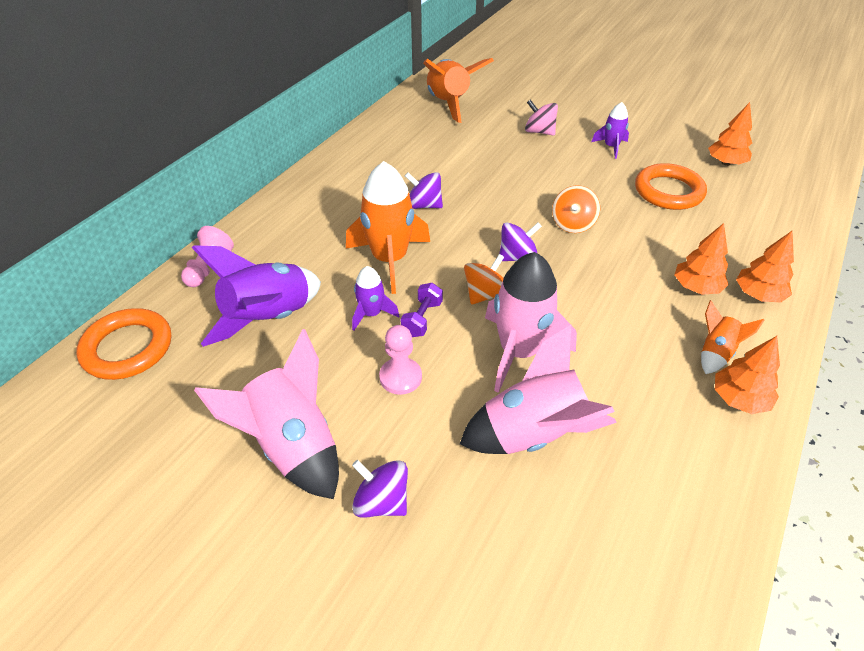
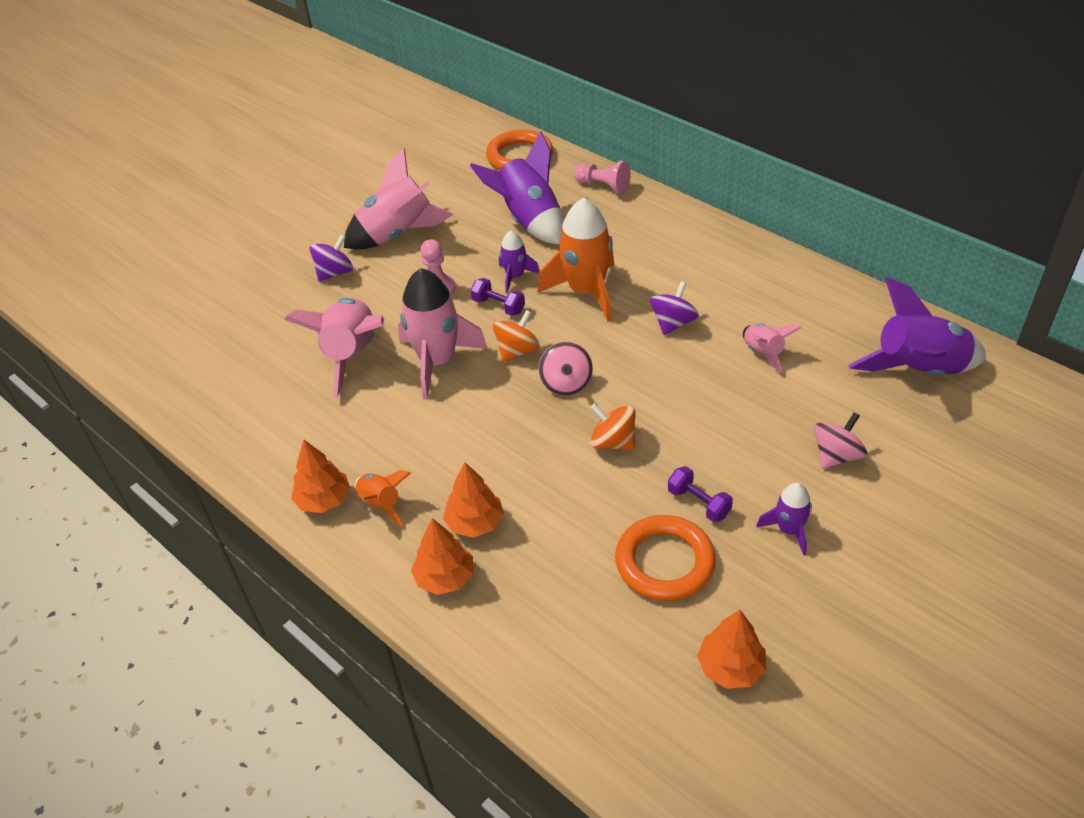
camera: 105 degrees right, 0 degrees up
orange rocket [423,58,494,123] -> purple rocket [848,277,986,376]
orange spinning top [464,254,504,305] -> orange spinning top turned 105 degrees counterclockwise [493,310,540,362]
purple spinning top [500,222,542,261] -> pink spinning top [539,341,593,396]
none -> purple dumbbell [668,466,733,522]
none -> pink rocket [743,323,801,373]

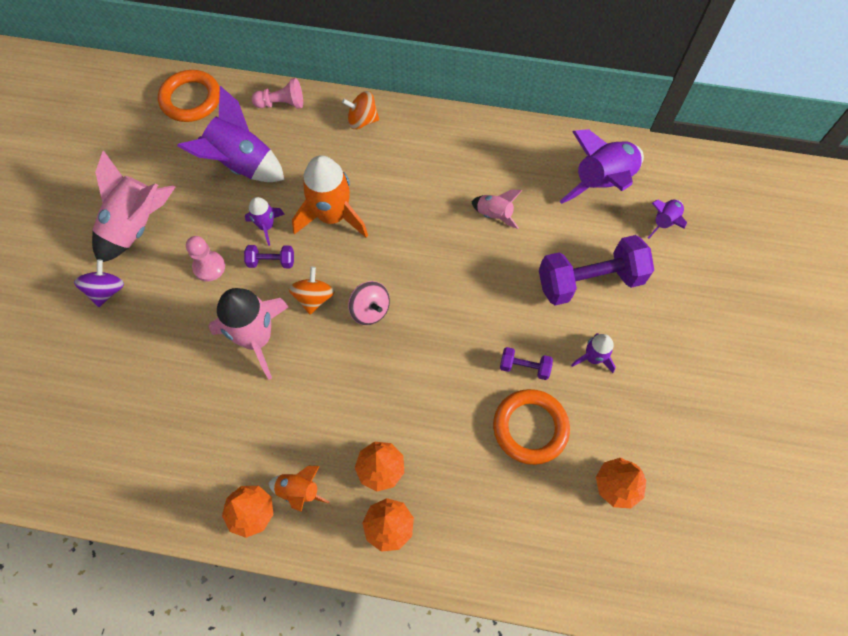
camera: 35 degrees left, 20 degrees up
pink rocket [284,298,384,398] -> none
orange spinning top [590,403,636,450] -> orange spinning top moved to [342,91,379,129]
purple spinning top [650,281,699,335] -> none
pink spinning top [814,412,867,469] -> purple dumbbell [539,235,654,306]
none -> purple rocket [648,200,687,239]

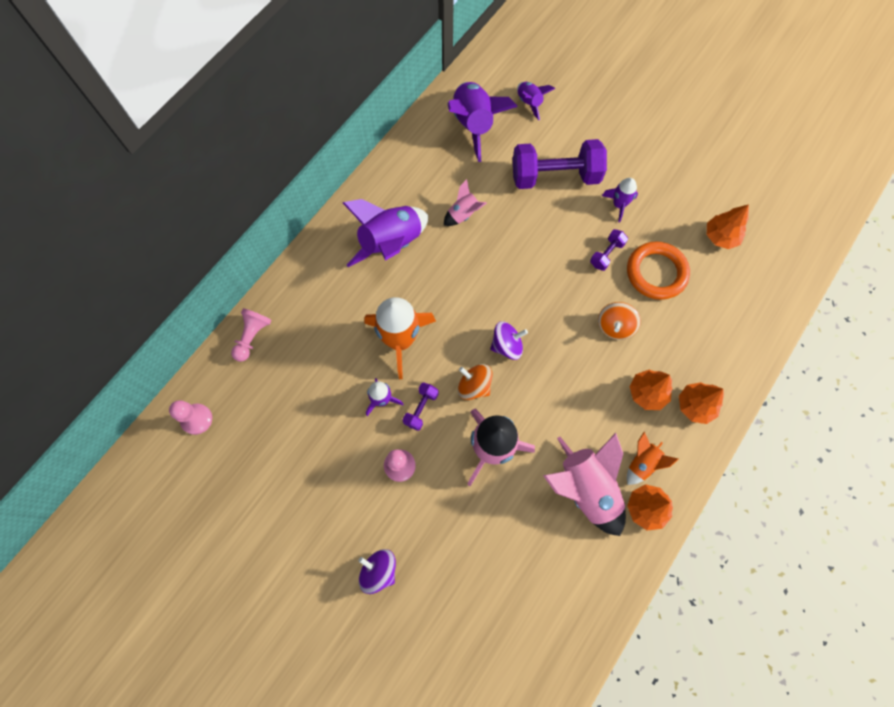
camera: 65 degrees left, 5 degrees up
pink rocket [92,151,175,262] -> pink rocket moved to [543,433,626,536]
orange ring [158,70,220,122] -> pink pawn [169,400,212,435]
purple rocket [177,86,284,182] -> purple rocket moved to [343,199,428,267]
orange spinning top [342,91,379,129] -> orange spinning top moved to [598,302,641,340]
pink spinning top [348,281,390,325] -> purple spinning top [490,321,528,360]
purple dumbbell [539,235,654,306] -> purple dumbbell turned 75 degrees clockwise [513,139,607,189]

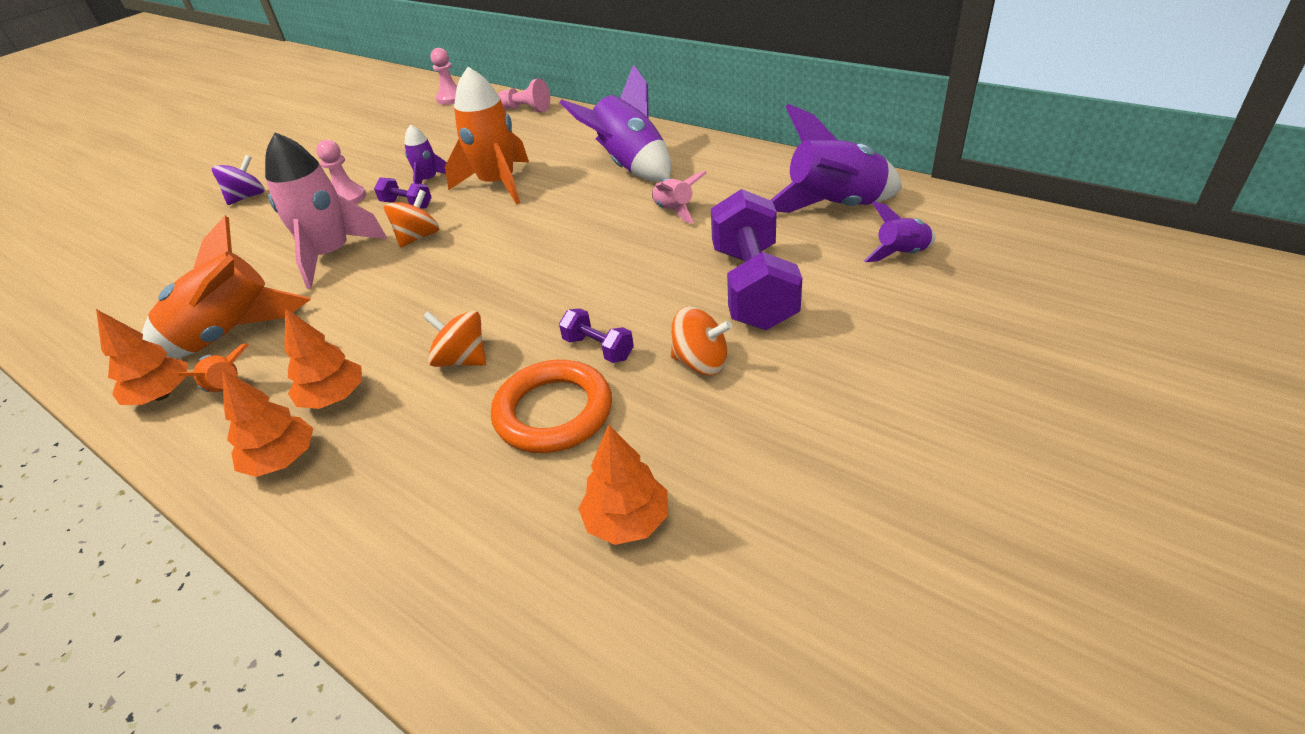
camera: 95 degrees right, 30 degrees down
purple spinning top [490,321,528,360] -> none
pink rocket [543,433,626,536] -> orange rocket [142,216,311,359]
purple rocket [602,178,638,223] -> orange spinning top [671,306,732,375]

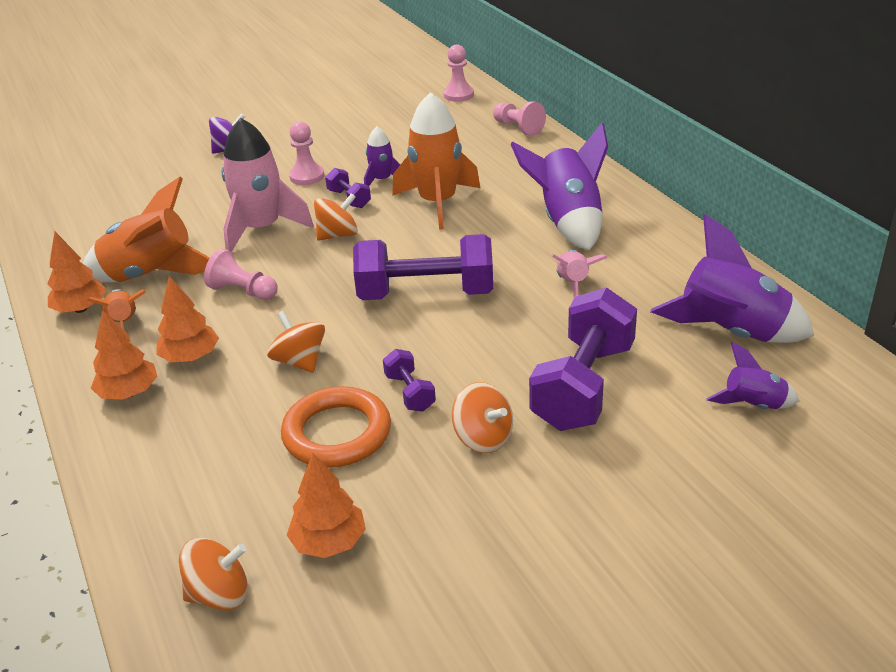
camera: 25 degrees right, 5 degrees down
none -> orange spinning top [179,538,248,610]
none -> pink pawn [204,249,278,300]
none -> purple dumbbell [353,234,493,300]

